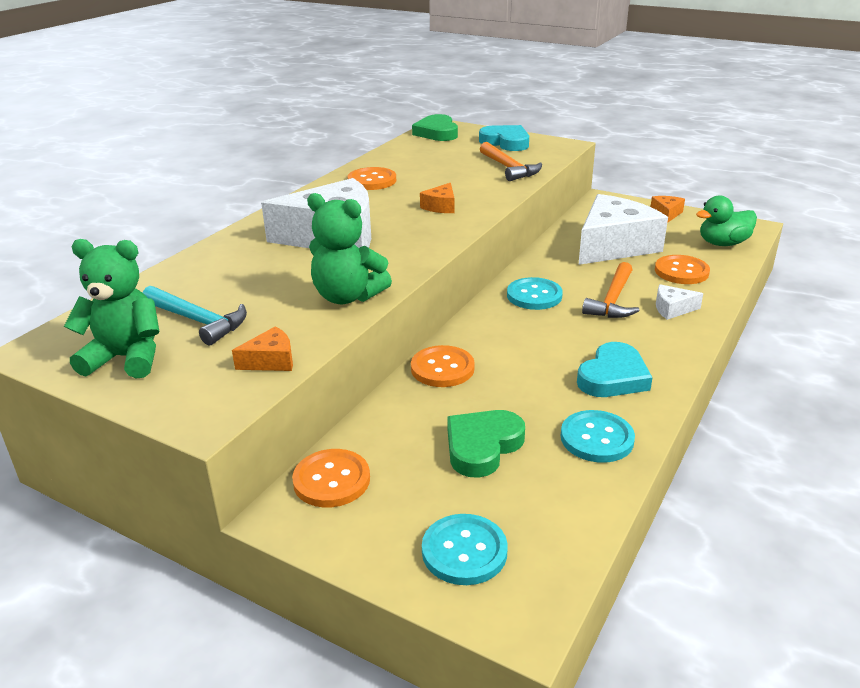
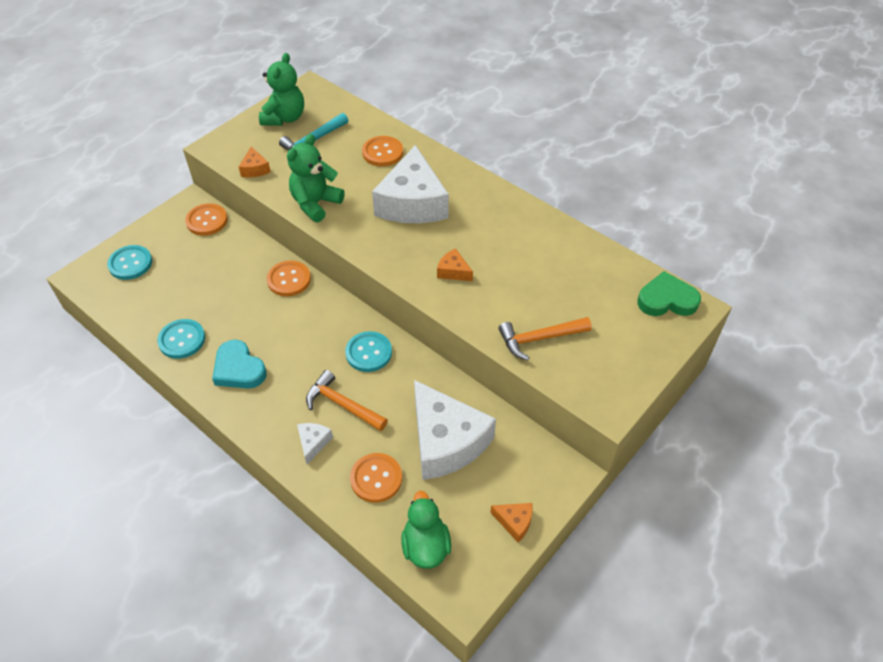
camera: 100 degrees right, 20 degrees up
orange button [348,167,396,190] -> orange button moved to [362,136,403,166]
green heart [447,410,525,478] -> none
turquoise heart [479,125,529,151] -> none

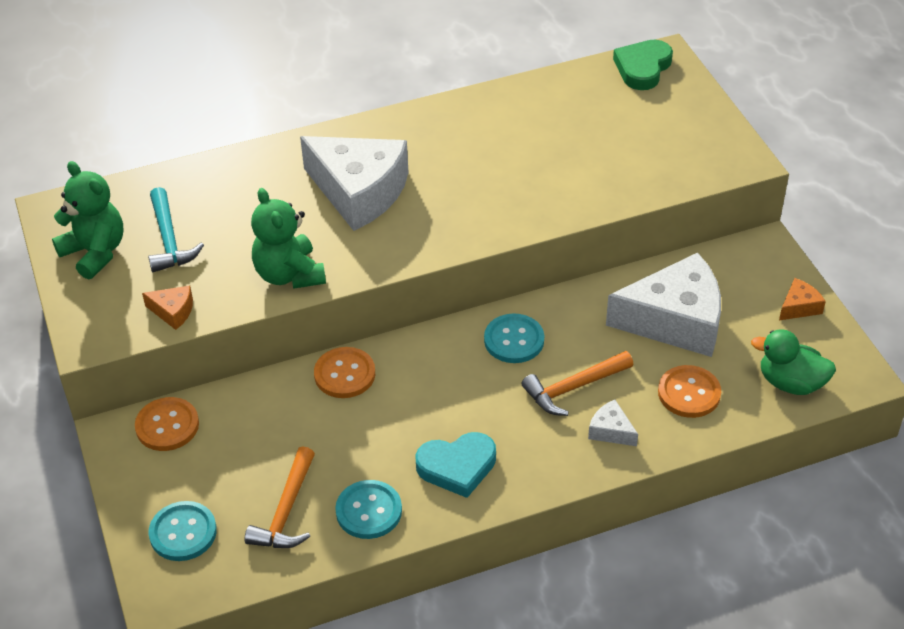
camera: 60 degrees left, 5 degrees down
orange button [362,136,403,166] -> none
orange cheese [437,248,473,281] -> none
orange hammer [499,317,592,360] -> orange hammer moved to [244,446,315,548]

